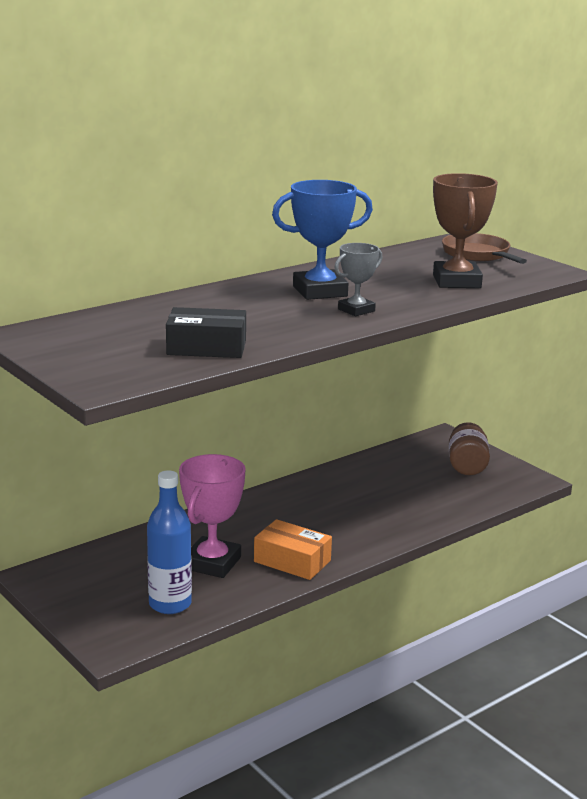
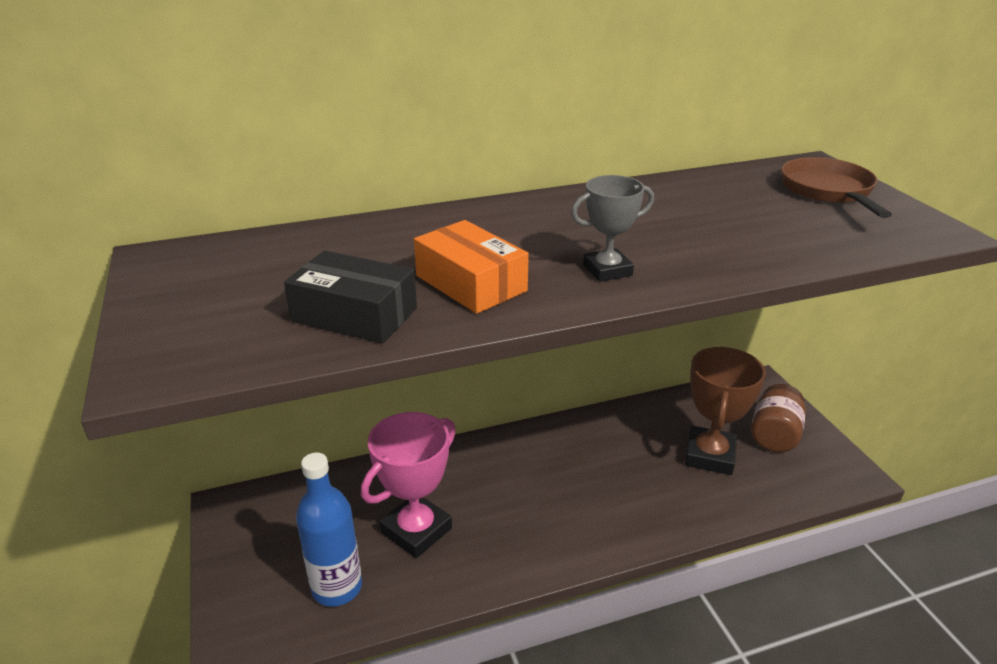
camera: 20 degrees right, 10 degrees up
orange box [254,519,332,580] -> orange box moved to [414,220,529,314]
blue trophy [272,180,373,300] -> none
brown trophy [433,173,498,288] -> brown trophy moved to [685,347,766,475]

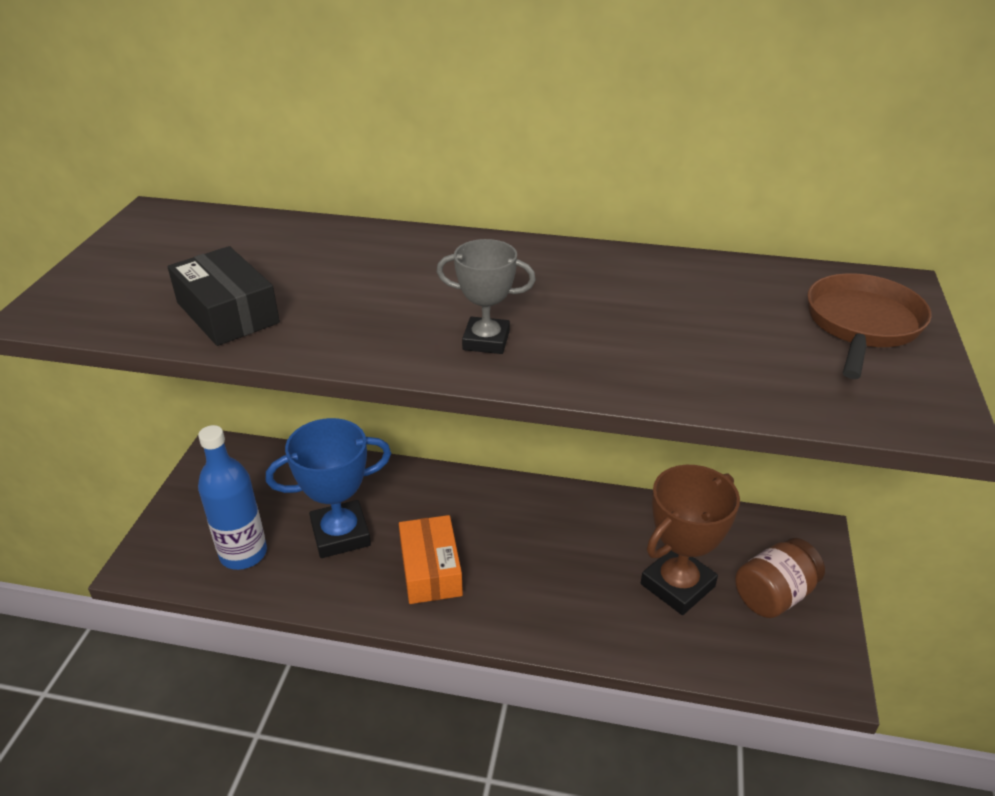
camera: 30 degrees right, 5 degrees up
pink trophy [361,412,456,558] -> blue trophy [266,418,391,558]
orange box [414,220,529,314] -> orange box moved to [399,515,463,604]

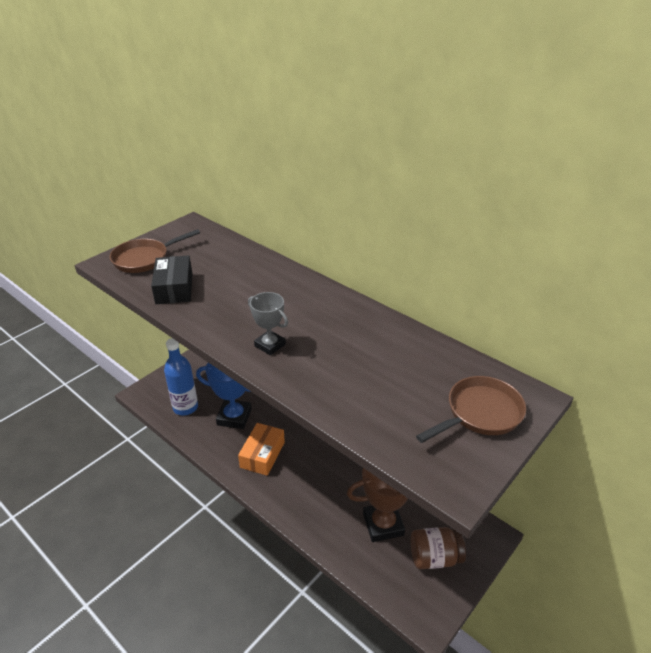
camera: 30 degrees right, 0 degrees up
none -> brown pan [110,229,200,273]

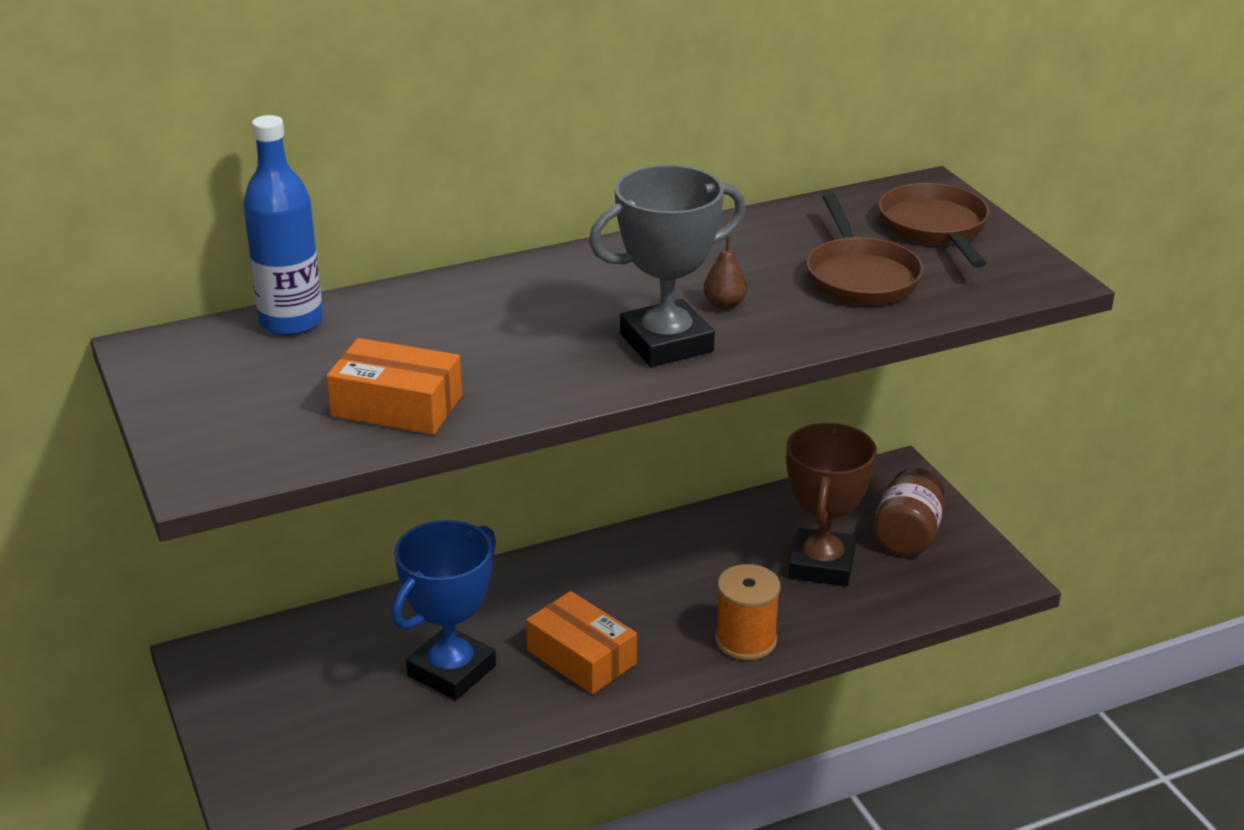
camera: 65 degrees left, 5 degrees down
brown pan [110,229,200,273] -> brown pan moved to [807,193,924,305]
black box [151,255,192,304] -> orange box [326,338,462,435]
blue bottle [164,338,198,415] -> blue bottle moved to [243,115,323,336]
grey trophy [248,292,288,355] -> grey trophy [589,165,746,367], size x1.71
none -> brown pear [704,236,748,309]
none -> orange spool [715,564,781,660]

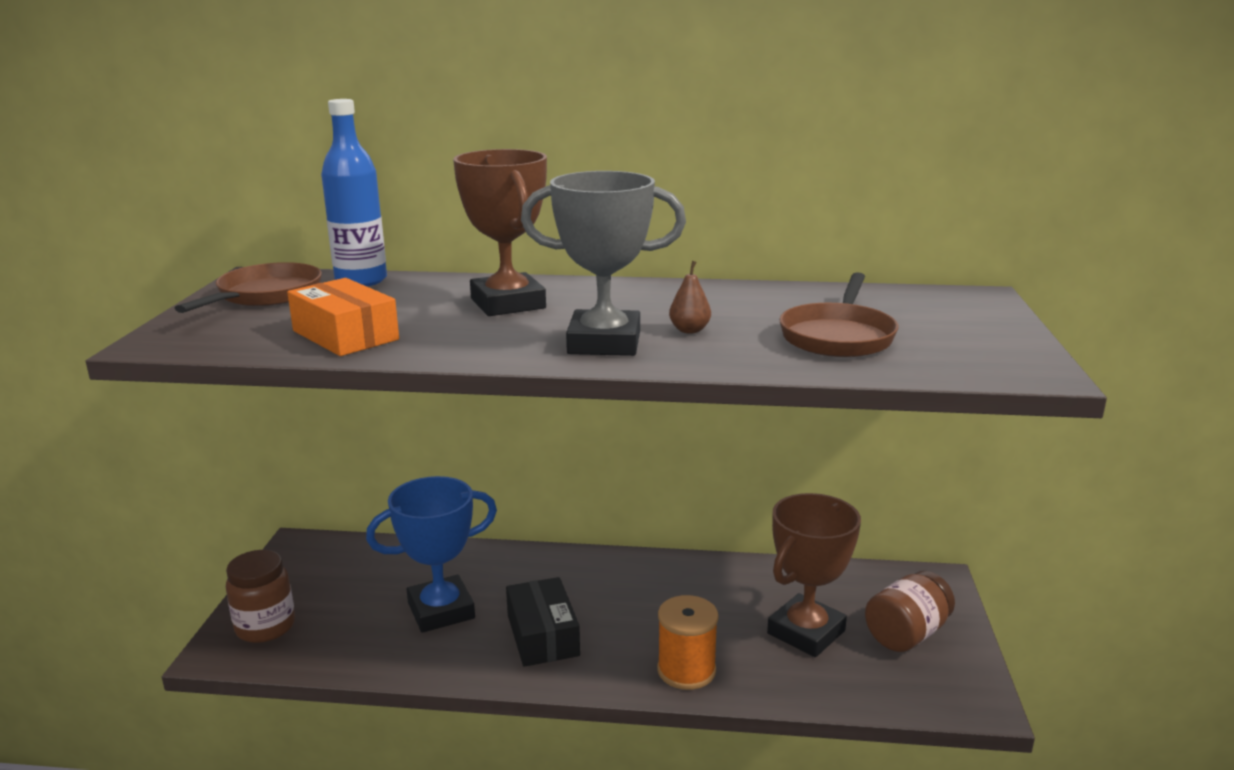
camera: 30 degrees right, 10 degrees down
orange box [526,591,637,694] -> black box [506,577,580,667]
brown pan [879,183,990,268] -> brown pan moved to [175,262,322,313]
none -> brown jar [226,550,295,643]
none -> brown trophy [453,149,547,316]

